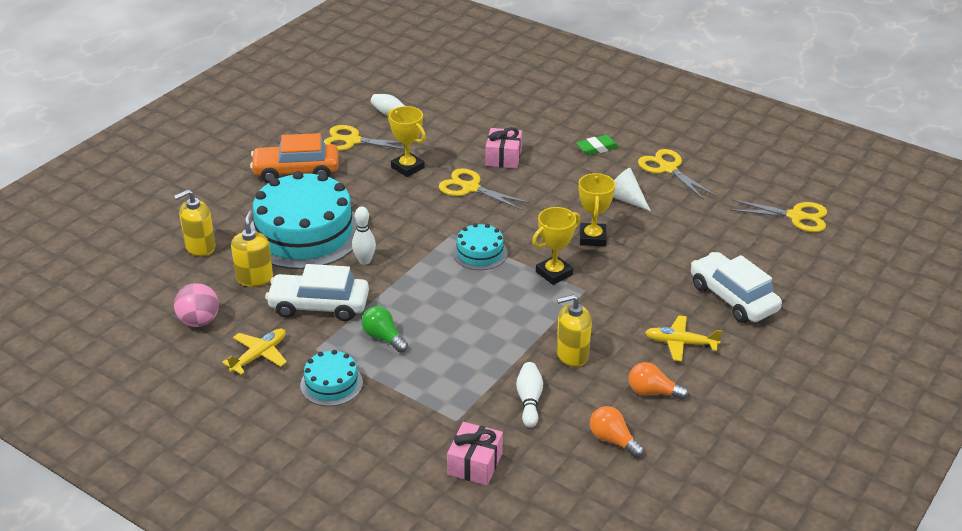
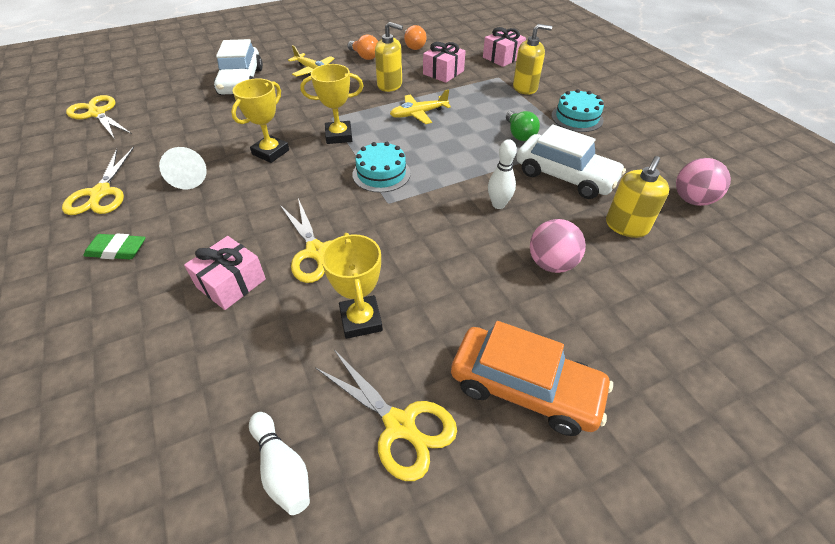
camera: 150 degrees left, 10 degrees up
yellow soap dispenser [174,189,215,257] -> yellow soap dispenser moved to [513,24,552,95]
yellow plane [222,329,287,375] -> yellow plane moved to [390,89,451,124]
turquoise cake [250,171,357,269] -> pink ball [530,219,586,273]
white bowling pin [516,362,543,428] -> pink gift [423,42,465,83]

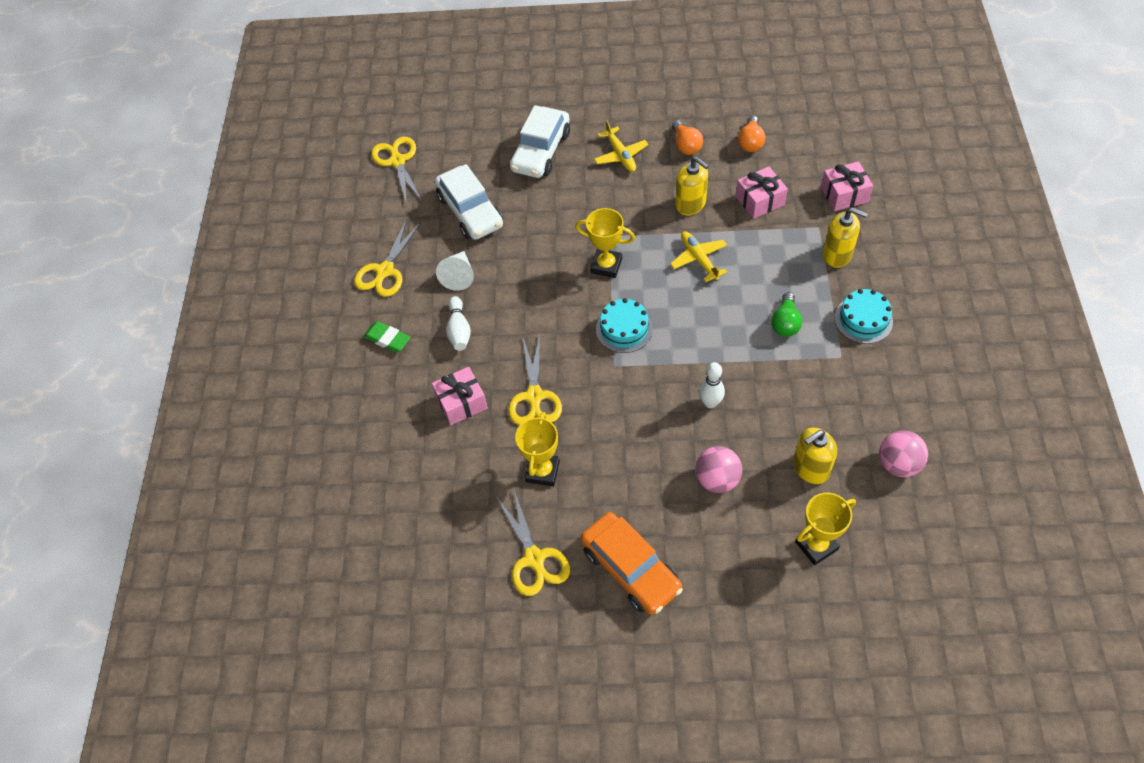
camera: 30 degrees right, 10 degrees up
yellow trophy [231,78,289,163] -> yellow trophy moved to [795,493,856,565]
white bowling pin [249,412,310,515] -> white bowling pin moved to [446,296,471,351]
yellow plane [390,89,451,124] -> yellow plane turned 60 degrees clockwise [670,231,727,282]
white car [516,124,626,199] -> white car moved to [435,164,503,240]

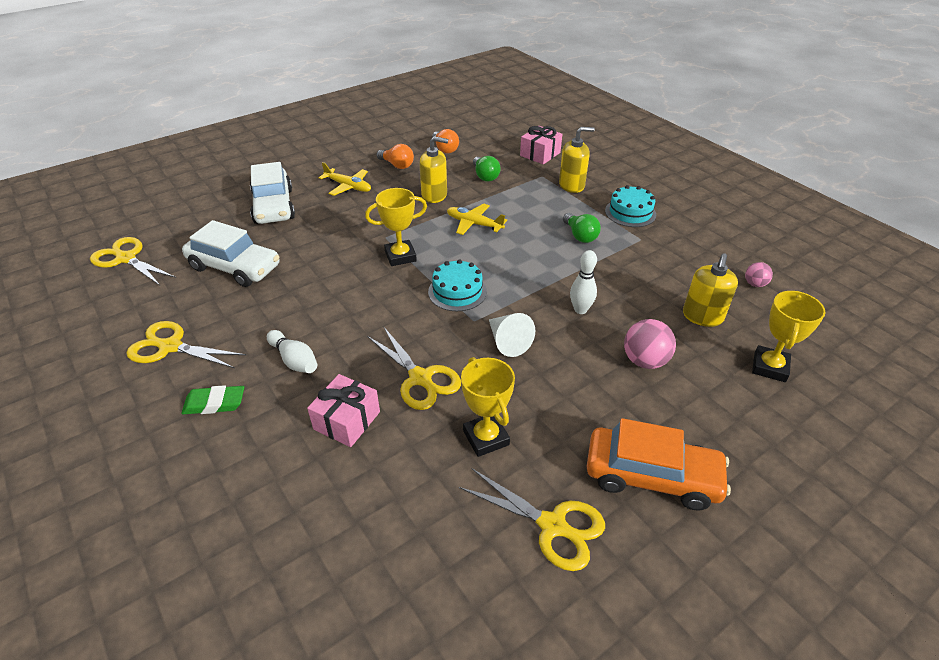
camera: 40 degrees left, 15 degrees down
yellow scissors [354,219,421,297] -> yellow scissors turned 120 degrees clockwise [126,321,246,368]
white cone [436,251,474,291] -> white cone moved to [489,313,535,357]
pink gift [736,167,788,219] -> green light bulb [473,156,501,182]
pink ball [879,430,928,477] -> pink ball [745,262,773,287], size x0.58

